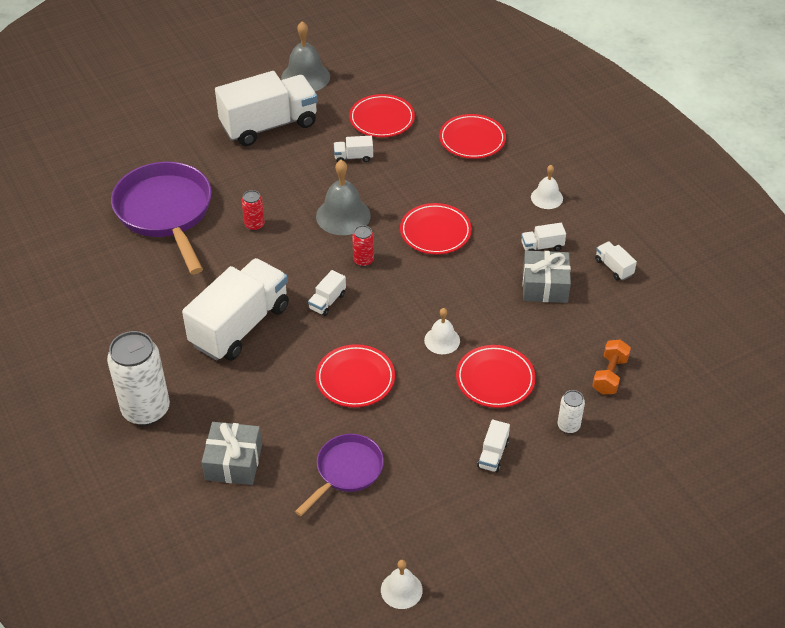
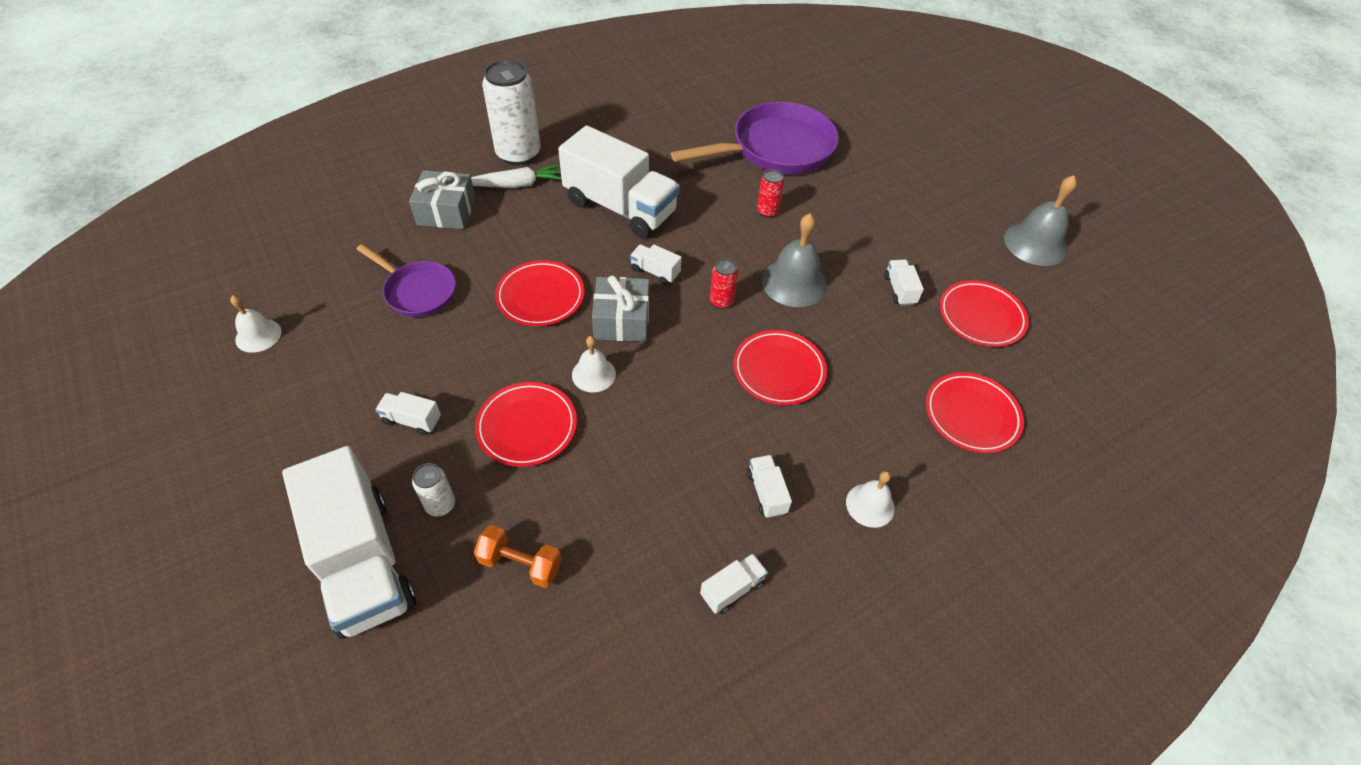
camera: 85 degrees right, 5 degrees up
white truck [215,71,318,146] -> white truck moved to [282,446,416,639]
grey gift [522,251,571,303] -> grey gift moved to [592,275,649,342]
none -> white carrot [471,164,562,188]

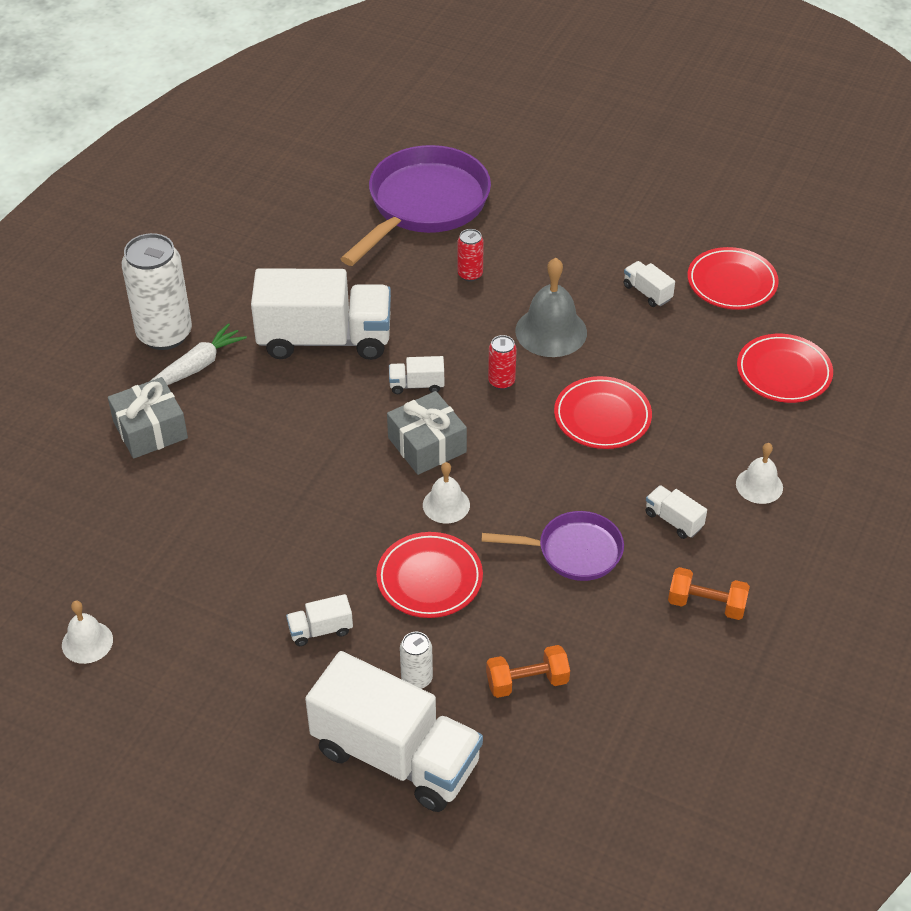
camera: 30 degrees left, 5 degrees down
purple pan [357,244,456,317] -> purple pan moved to [481,511,624,581]
red plate [495,260,585,326] -> none
white truck [700,553,768,614] -> orange dumbbell [668,567,750,620]
grey bell [1004,175,1077,266] -> none

